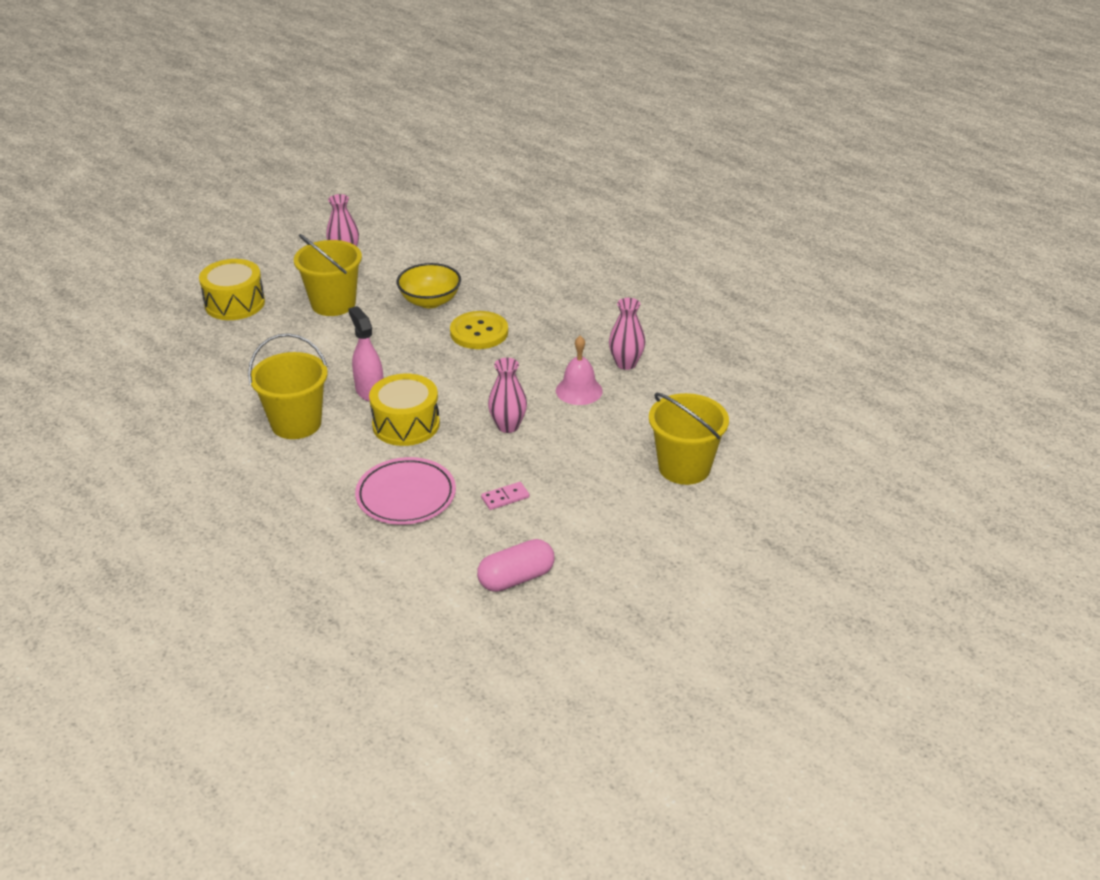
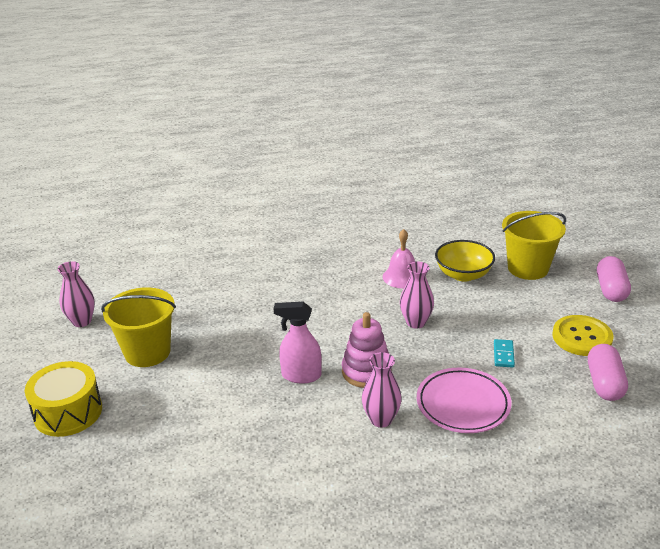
camera: 55 degrees left, 5 degrees down
yellow bucket [248,333,328,439] -> none
yellow drum [369,374,440,446] -> pink stacking toy [342,312,392,388]
yellow bowl [397,263,461,308] -> yellow bowl moved to [435,240,495,282]
yellow button [450,311,508,349] -> yellow button moved to [552,315,613,356]
pink domino [481,482,529,510] -> turquoise domino [494,339,515,367]
pink vase [609,298,645,370] -> pink vase moved to [362,352,402,427]
none -> pink capsule [597,256,631,302]

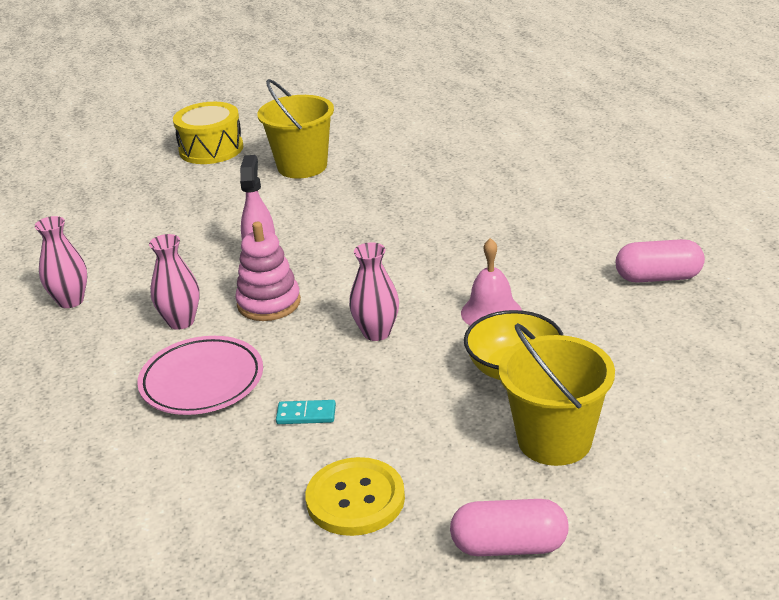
camera: 85 degrees right, 0 degrees up
pink vase [58,261,95,327] -> pink vase moved to [35,216,87,308]
pink capsule [588,344,628,401] -> pink capsule moved to [616,239,705,283]

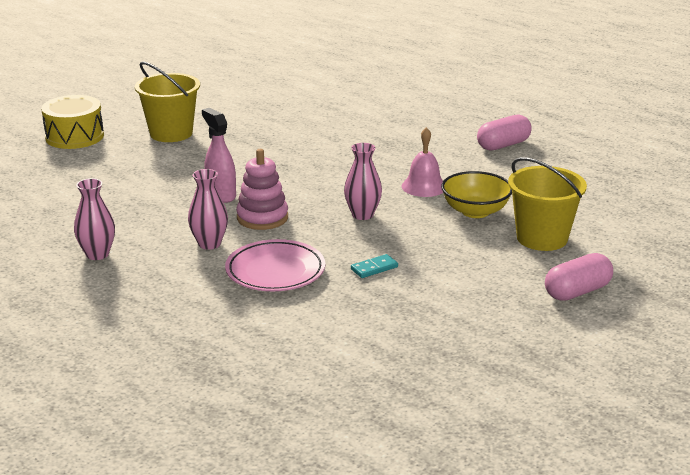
camera: 35 degrees left, 5 degrees down
yellow button [305,457,405,536] -> none

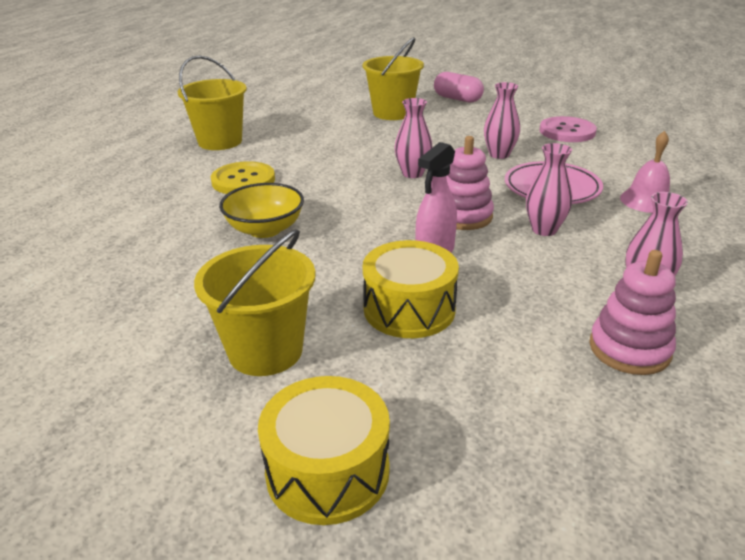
camera: 110 degrees left, 5 degrees up
turquoise domino [351,254,398,278] -> pink vase [484,82,520,159]
pink bell [402,127,443,197] -> pink bell moved to [620,131,670,213]
yellow bowl [441,171,512,218] -> yellow bowl moved to [219,183,304,238]
pink capsule [477,114,532,151] -> yellow bucket [178,55,247,150]
none -> yellow button [211,161,275,194]
none -> yellow drum [363,240,459,338]
none -> pink button [539,116,597,142]
none -> pink stacking toy [589,250,676,375]

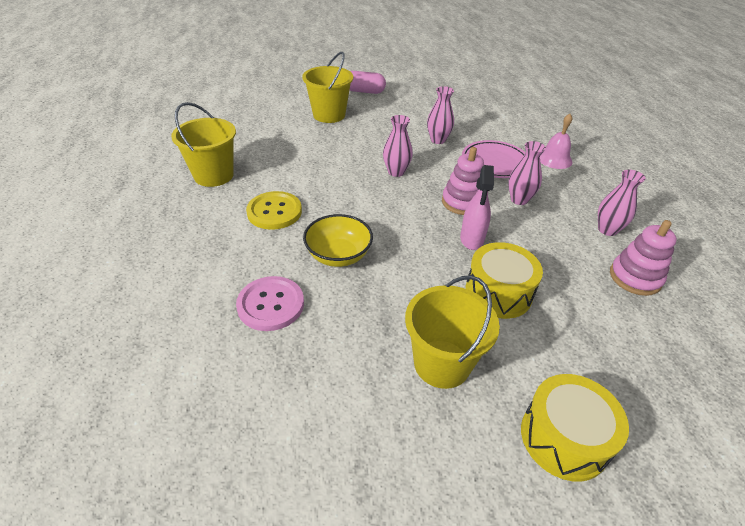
camera: 30 degrees left, 10 degrees up
pink button [539,116,597,142] -> pink button moved to [236,276,304,331]

